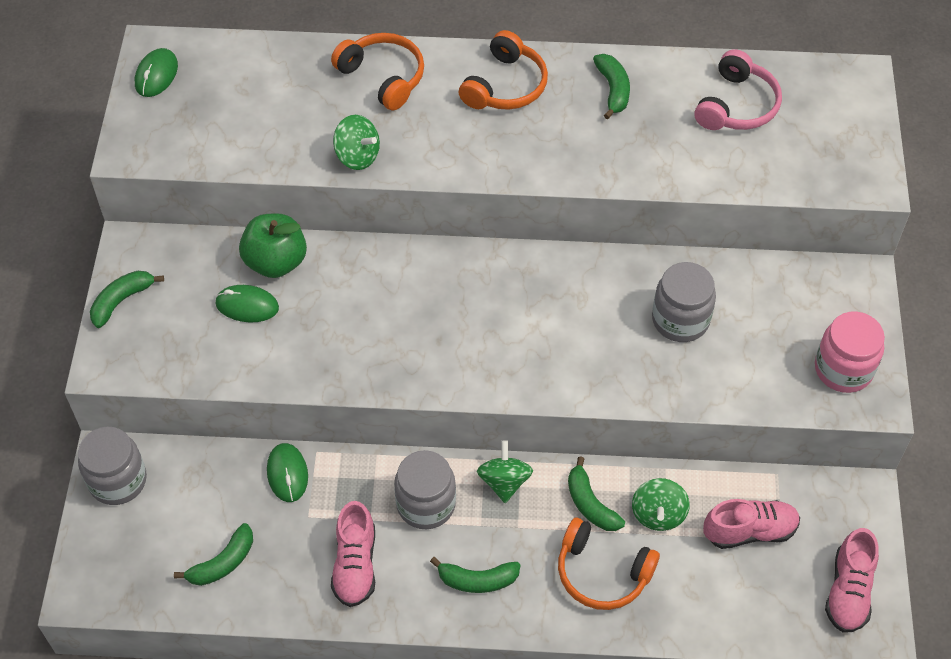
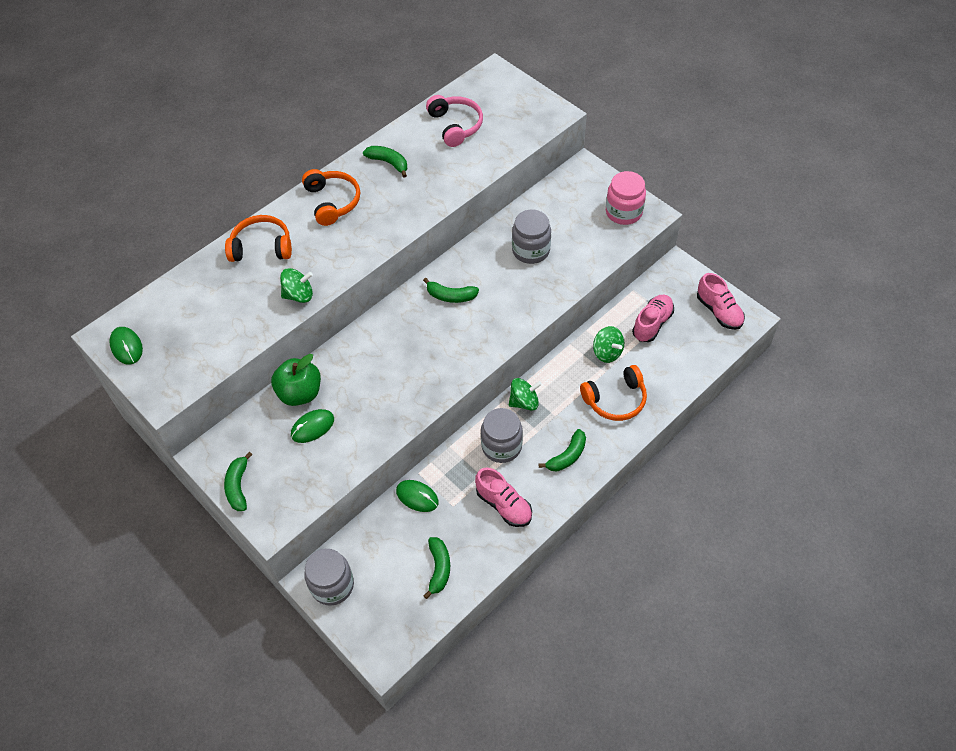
camera: 45 degrees left, 0 degrees up
green spinning top [477,440,533,503] -> green spinning top turned 120 degrees clockwise [509,378,542,411]
green banana [568,456,625,531] -> green banana moved to [423,278,479,303]

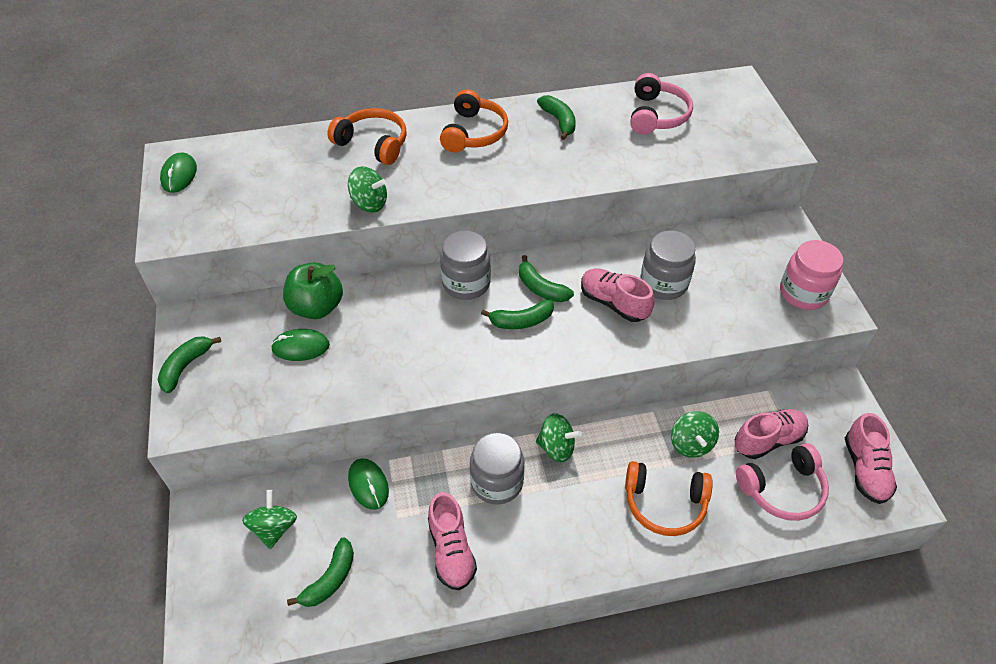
camera: 30 degrees right, 5 degrees down
grey jar [304,549,354,606] -> grey jar moved to [440,230,491,300]
green banana [538,429,586,471] -> green banana moved to [481,299,554,329]
none -> green spinning top [242,490,297,549]
none -> pink shoe [581,268,654,322]
none -> pink headphones [736,443,829,521]

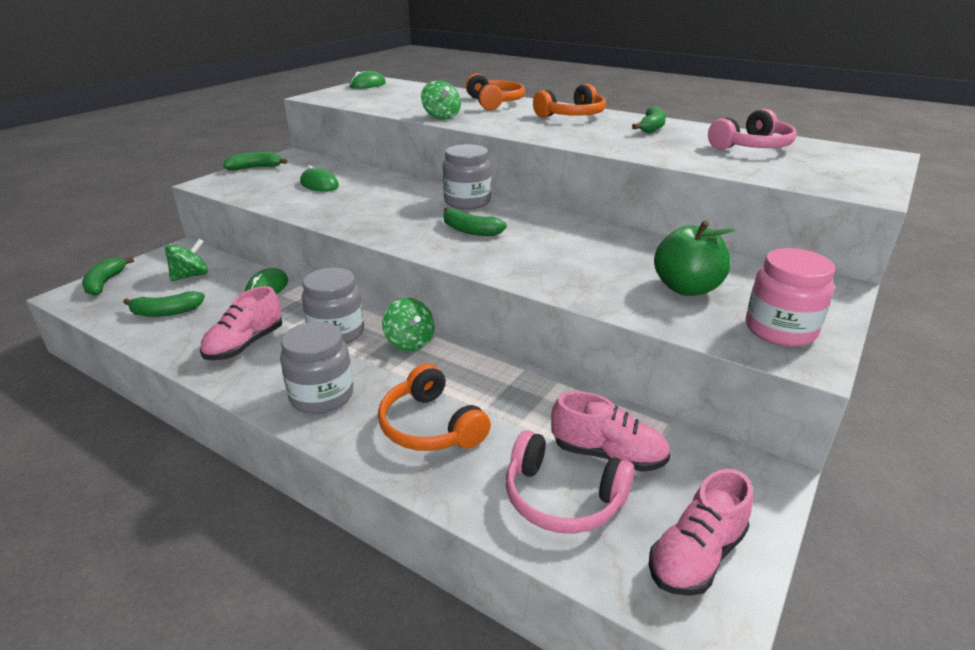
camera: 45 degrees right, 20 degrees down
green apple [283,262,343,319] -> green apple moved to [654,220,736,296]
green banana [519,255,574,302] -> green banana moved to [82,257,134,296]
pink shoe [581,268,654,322] -> none
grey jar [640,230,696,300] -> grey jar moved to [280,322,353,414]
green spinning top [671,411,719,458] -> none

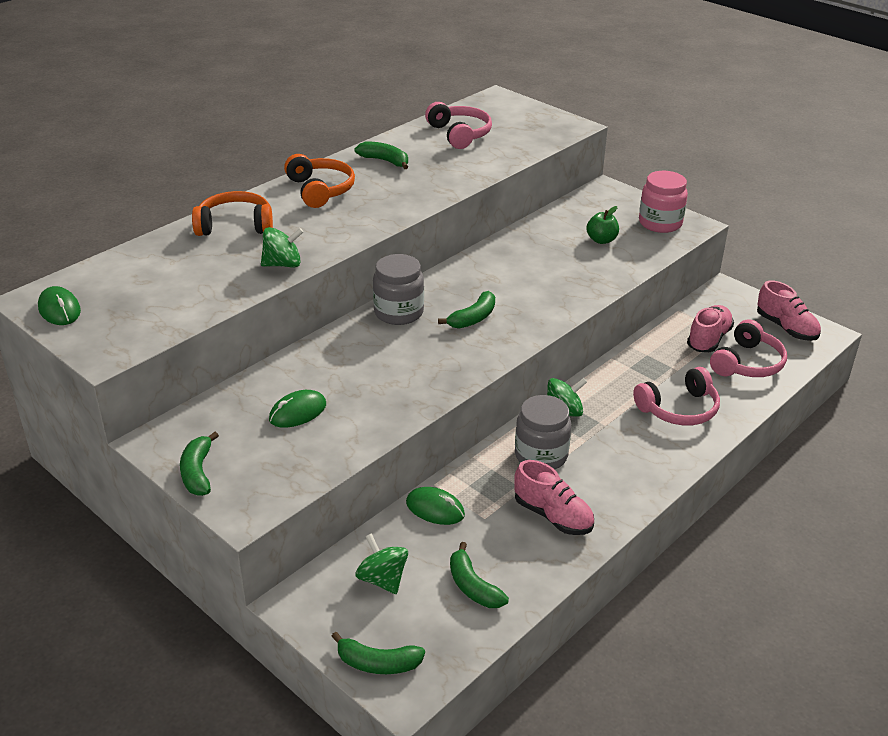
camera: 80 degrees left, 5 degrees up
green banana [123,291,205,317] -> green banana turned 150 degrees clockwise [450,542,509,608]
grey jar [280,322,353,414] -> none
orange headphones [378,363,491,451] -> pink headphones [633,367,720,425]
green apple [654,220,736,296] -> green apple [586,206,619,244], size x0.62

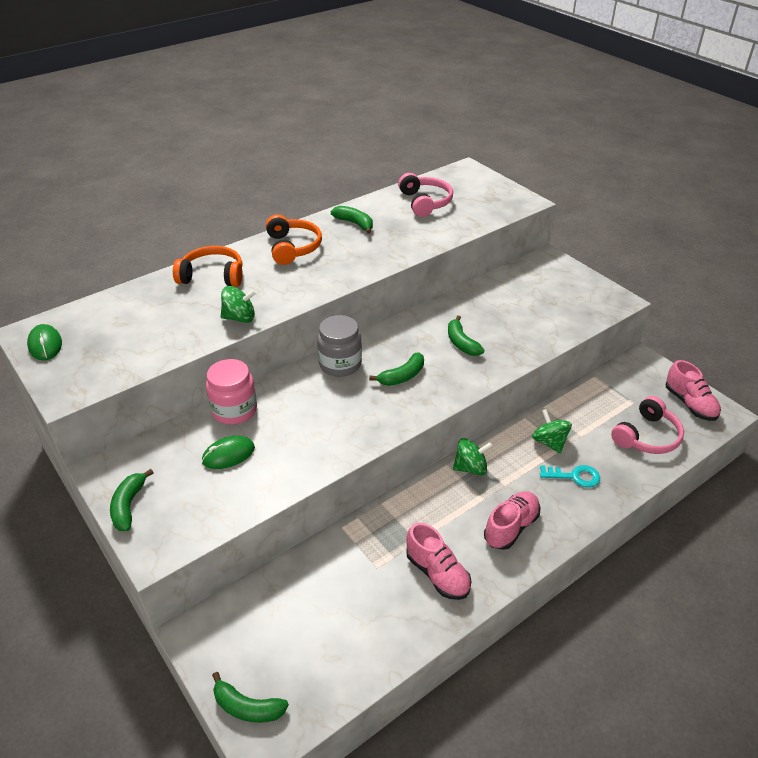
camera: 10 degrees right, 5 degrees up
green spinning top [355,533,408,594] -> green spinning top moved to [532,409,572,453]
green mouse [406,487,465,525] -> none
green banana [450,542,509,608] -> green banana moved to [448,316,484,356]
grey jar [515,395,571,470] -> none
green apple [586,206,619,244] -> none
pink headphones [633,367,720,425] -> turquoise key [540,465,600,488]
pink jar [639,171,688,233] -> pink jar moved to [206,359,257,425]
pink shoe [687,305,734,352] -> pink shoe moved to [484,491,540,550]

